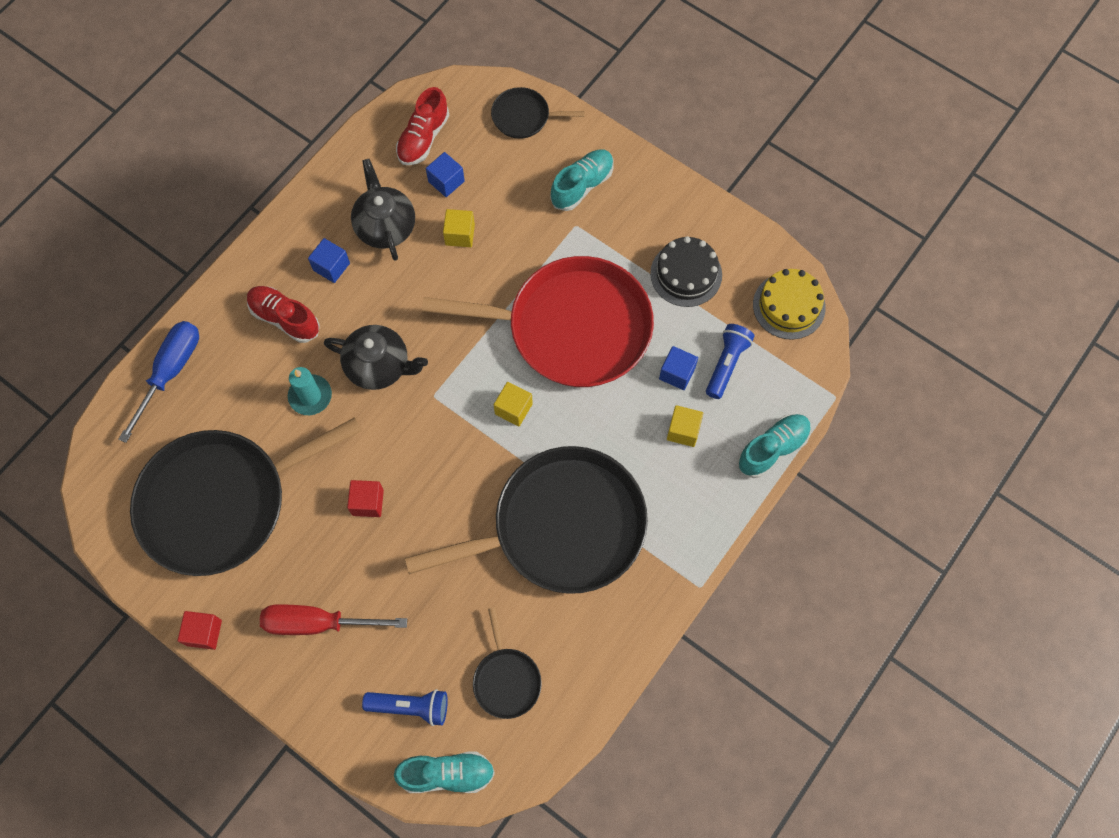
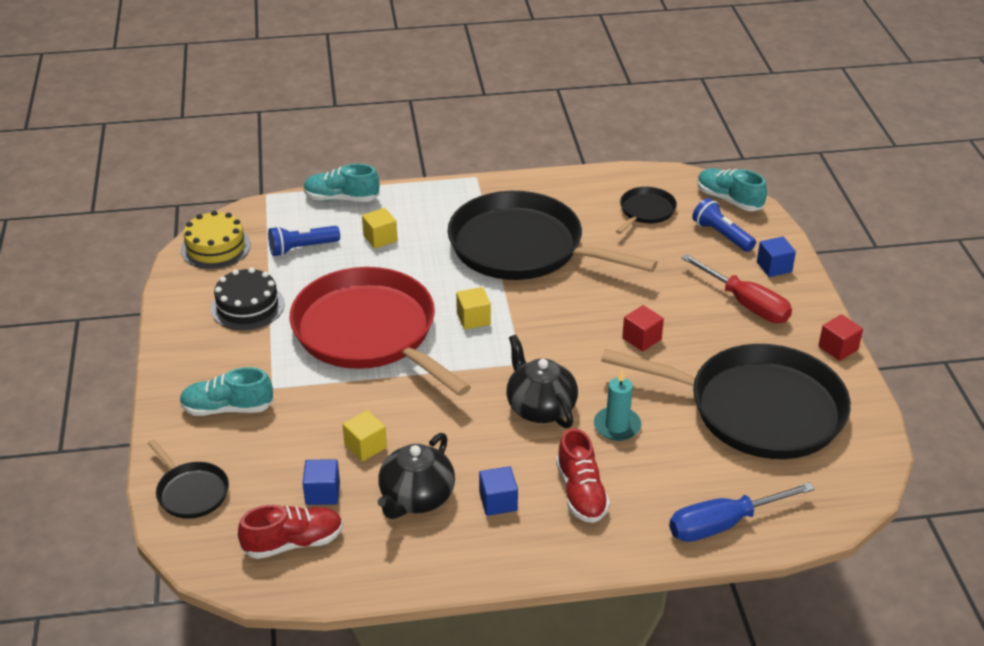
camera: 135 degrees left, 30 degrees down
blue cube [659,346,698,390] -> blue cube moved to [757,236,796,277]

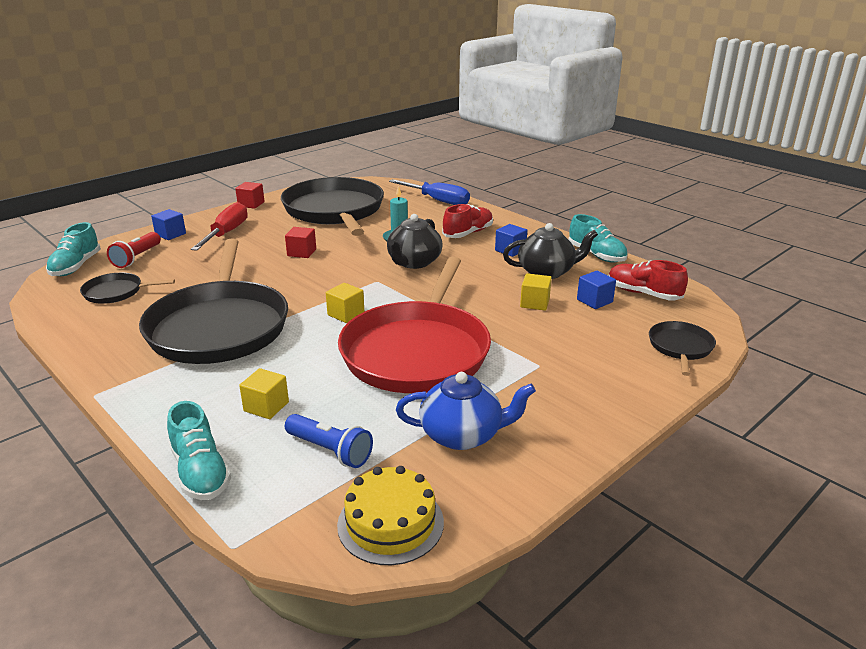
camera: 125 degrees left, 10 degrees down
turquoise shoe [179,367,274,416] -> turquoise shoe moved to [569,214,627,263]
black cake [211,267,285,330] -> blue teapot [396,372,536,450]
blue flashlight [692,198,756,252] -> red flashlight [107,232,161,268]

